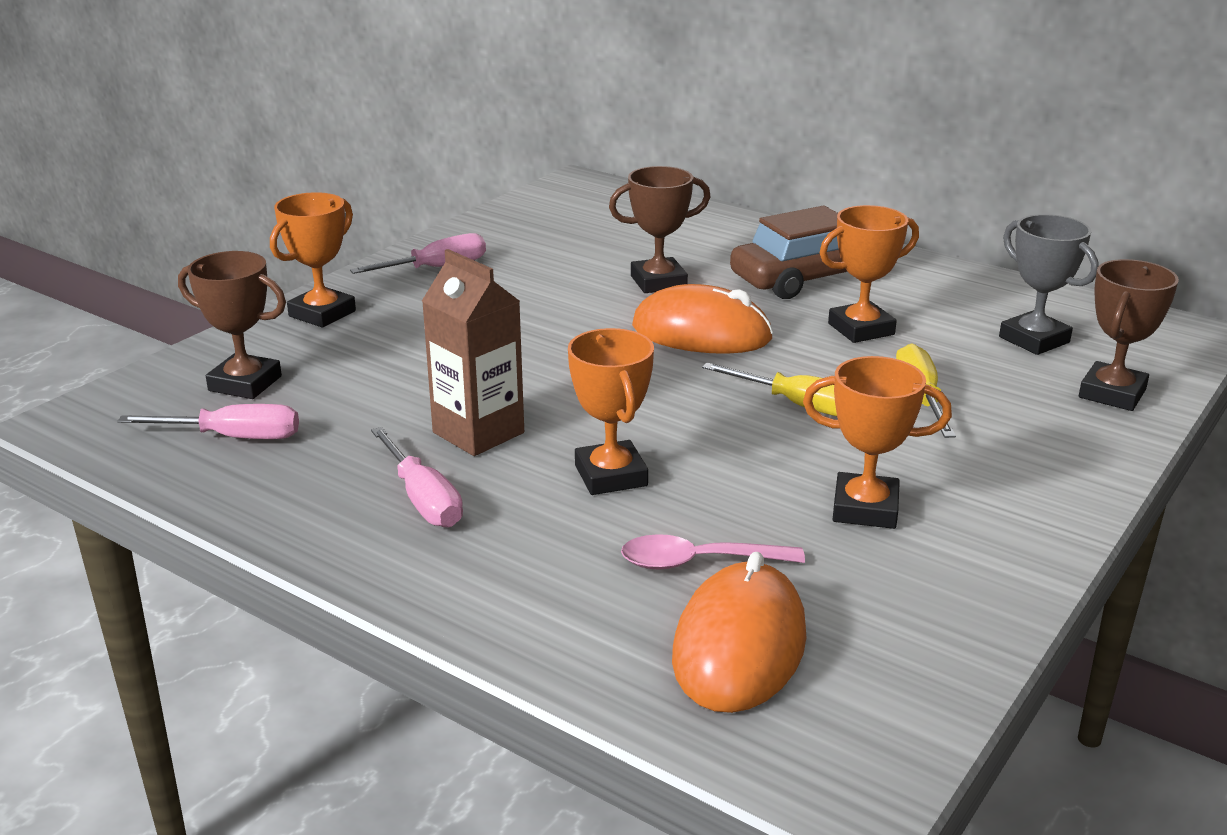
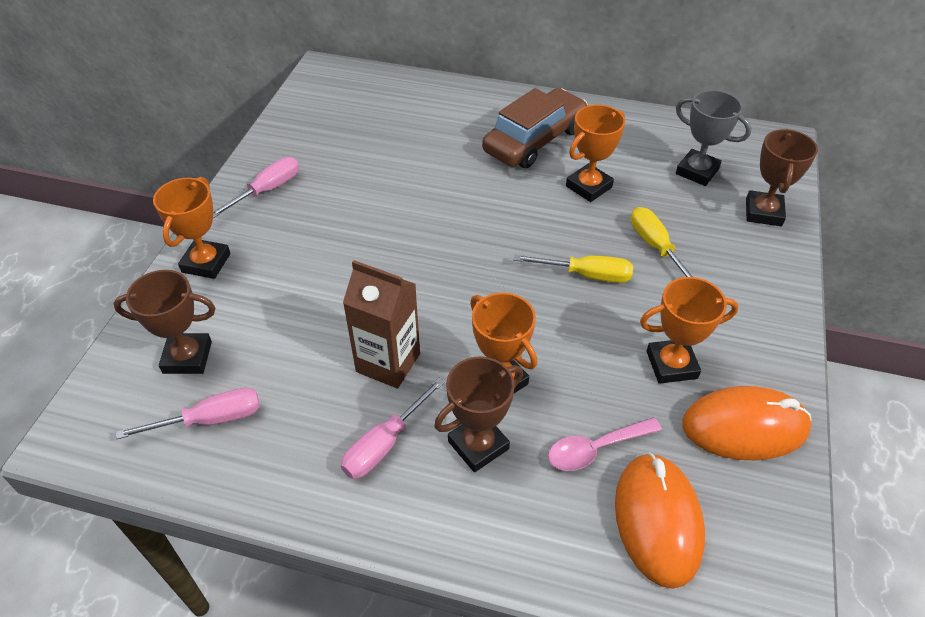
camera: 20 degrees left, 20 degrees up
pink screwdriver [371,427,463,527] -> pink screwdriver turned 90 degrees clockwise [341,377,445,479]
brown trophy [609,166,711,293] -> brown trophy moved to [434,356,523,472]
orange mouse [632,284,773,354] -> orange mouse moved to [682,386,811,460]

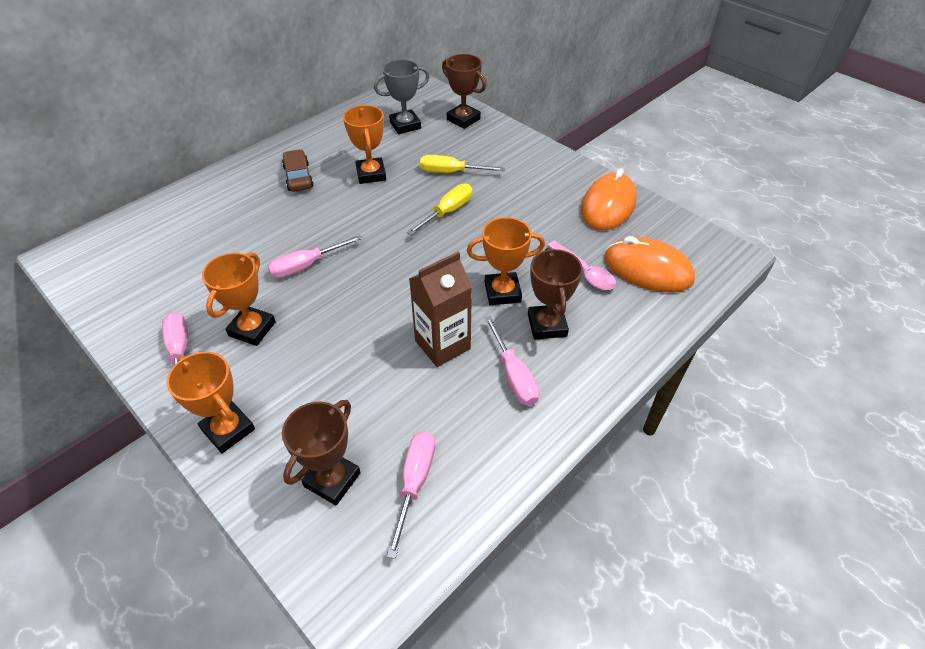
camera: 60 degrees left, 0 degrees up
brown car [482,88,588,168] -> brown car [282,149,314,192], size x0.58
pink spoon [548,417,662,471] -> pink spoon turned 45 degrees counterclockwise [547,240,616,290]
orange trophy [640,277,739,384] -> orange trophy moved to [202,252,276,346]
none -> pink screwdriver [267,235,363,278]

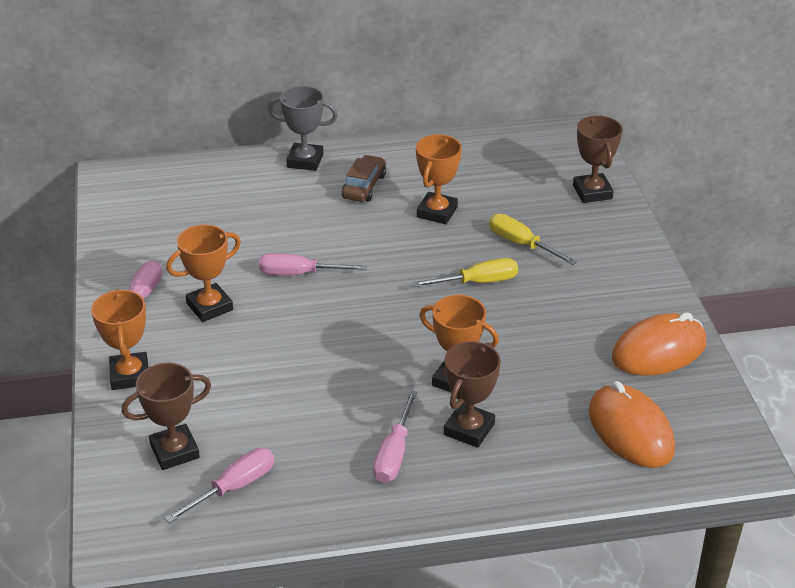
camera: 35 degrees right, 10 degrees down
grey trophy [374,59,430,134] -> grey trophy moved to [268,86,338,171]
brown carton [409,252,472,367] -> none
pink spoon [547,240,616,290] -> none

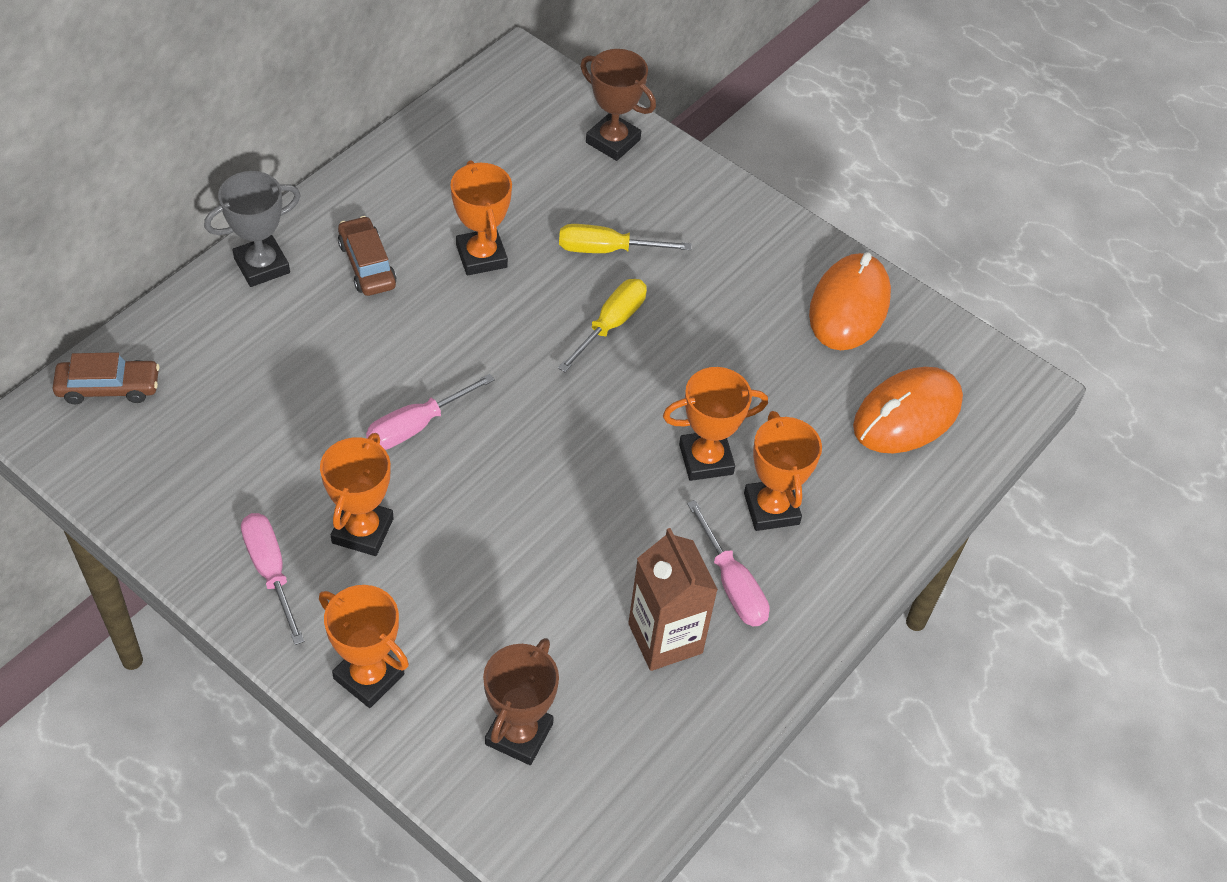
camera: 45 degrees left, 15 degrees up
pink screwdriver [164,448,274,523] -> none
brown trophy [444,341,501,448] -> orange trophy [744,411,822,531]
orange mouse [589,381,675,468] -> orange mouse turned 60 degrees counterclockwise [853,367,963,453]
none -> brown car [53,352,160,404]
none -> brown carton [628,528,718,671]

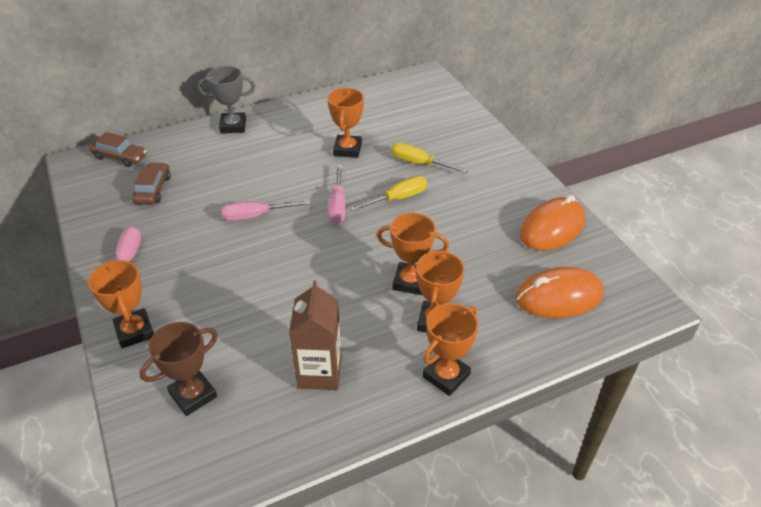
camera: 30 degrees right, 10 degrees down
orange trophy [320,433,394,556] -> orange trophy moved to [423,303,478,396]
brown car [338,216,397,296] -> brown car moved to [133,162,170,205]
brown trophy [580,49,656,161] -> none
pink screwdriver [687,500,769,626] -> pink screwdriver moved to [328,165,346,224]

